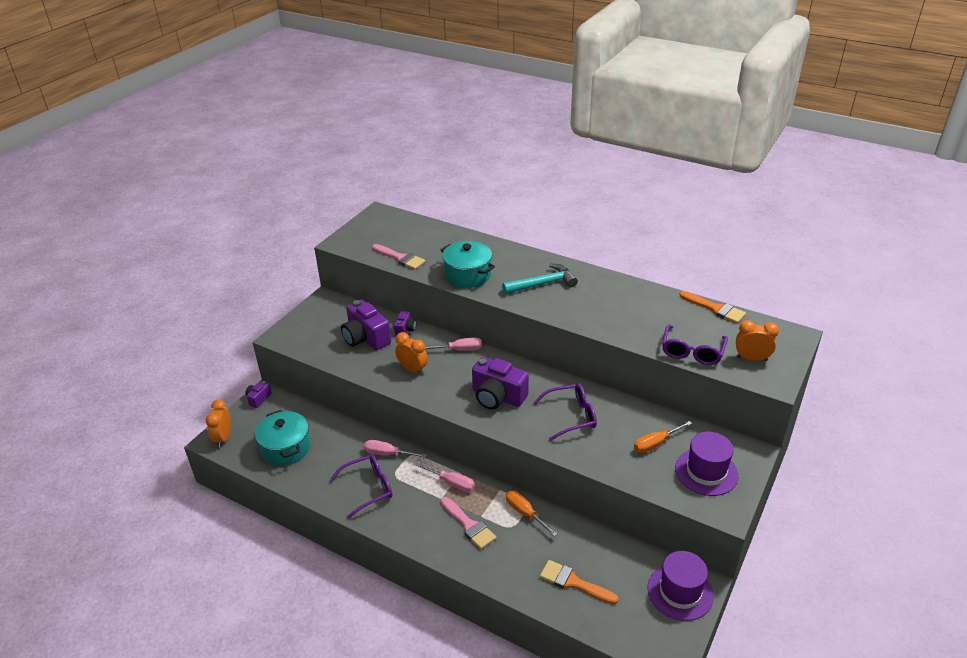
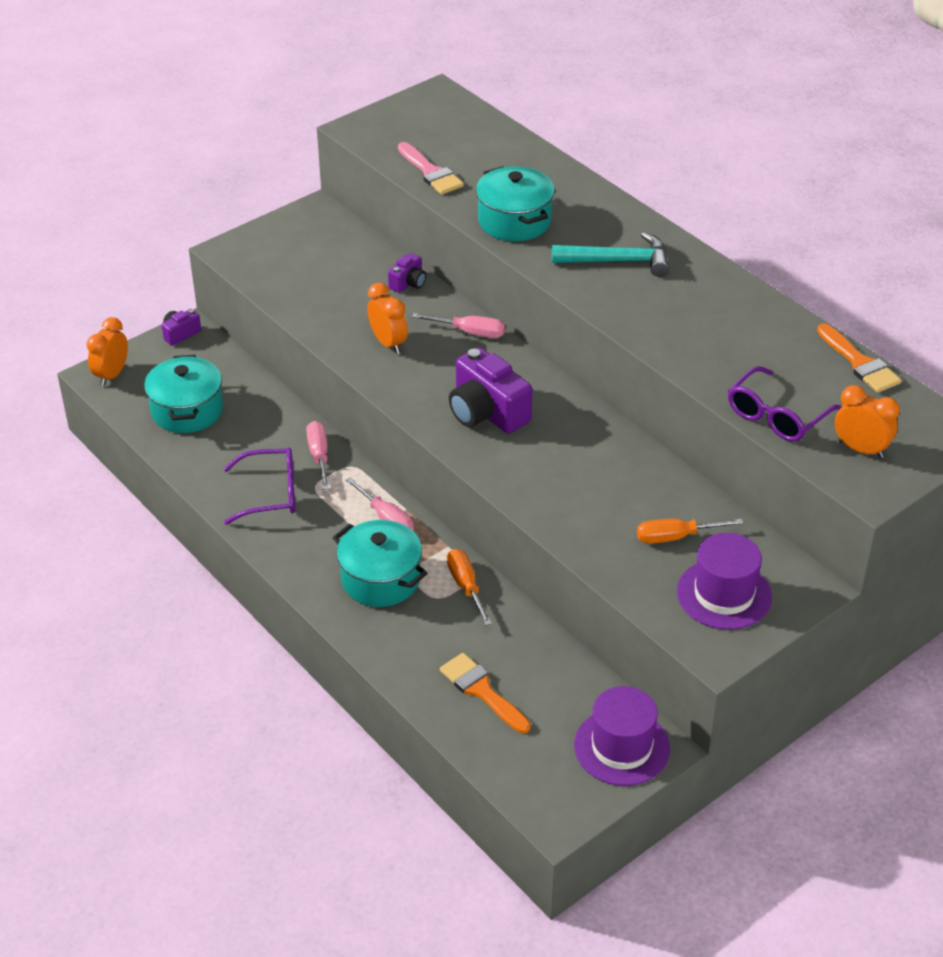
camera: 20 degrees right, 5 degrees up
purple camera [341,300,391,350] -> none
pink screwdriver [364,440,426,458] -> pink screwdriver turned 45 degrees clockwise [306,421,329,490]
pink brush [440,497,496,549] -> turquoise pot [332,520,428,607]
purple glasses [533,383,597,441] -> none

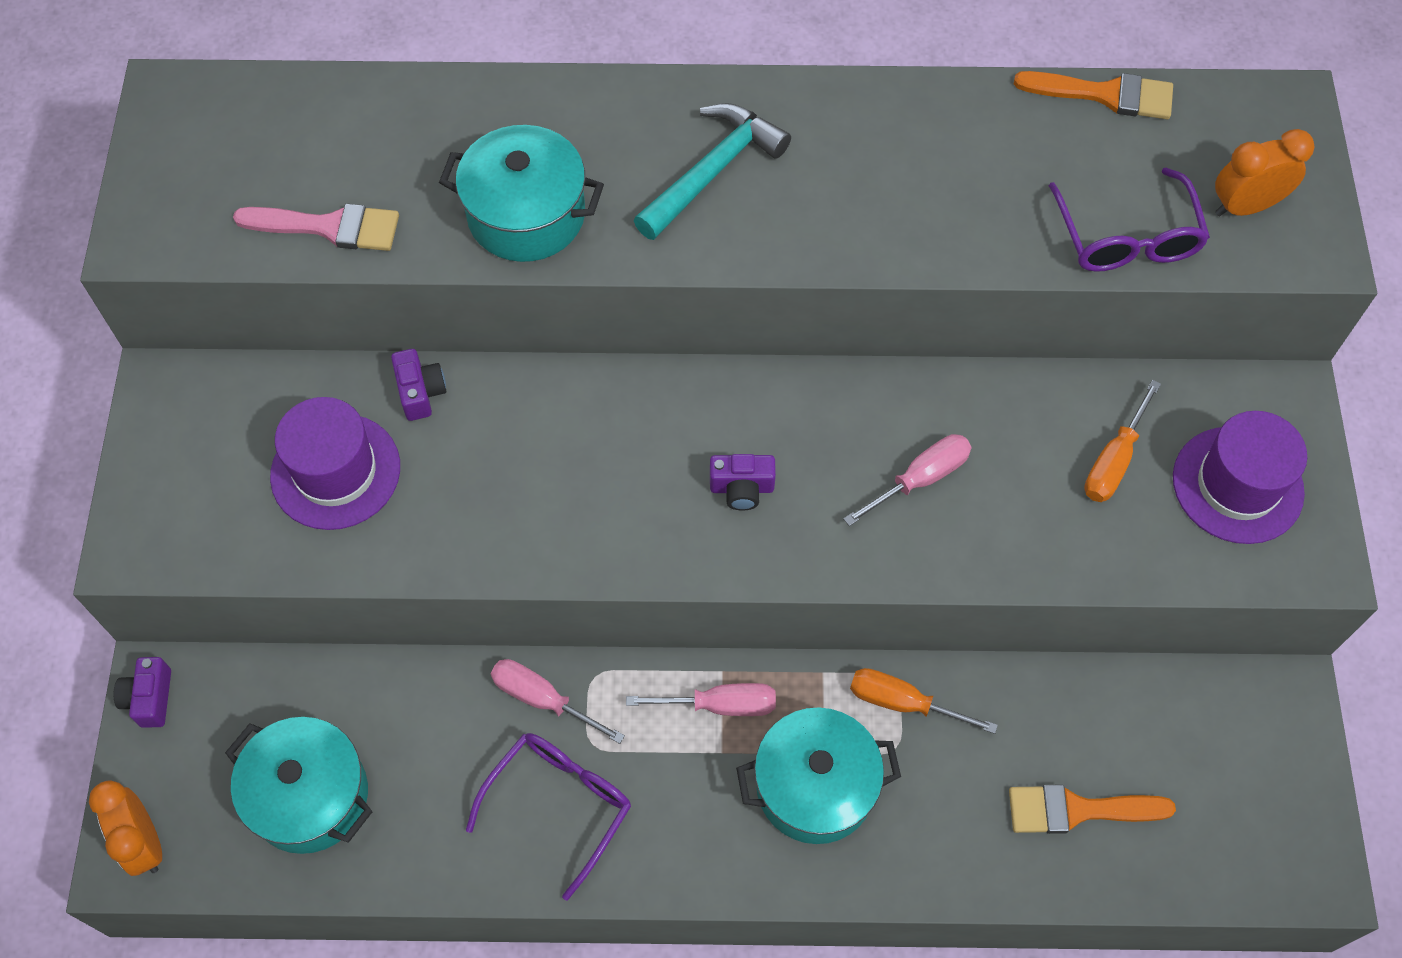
camera: 50 degrees left, 20 degrees up
orange clock [367,283,408,354] -> none
pink screwdriver [412,313,505,338] -> pink screwdriver moved to [843,434,972,526]
purple camera [449,347,532,434] -> purple camera [710,454,776,511], size x0.51
purple hat [574,686,670,786] -> purple hat moved to [270,397,400,530]

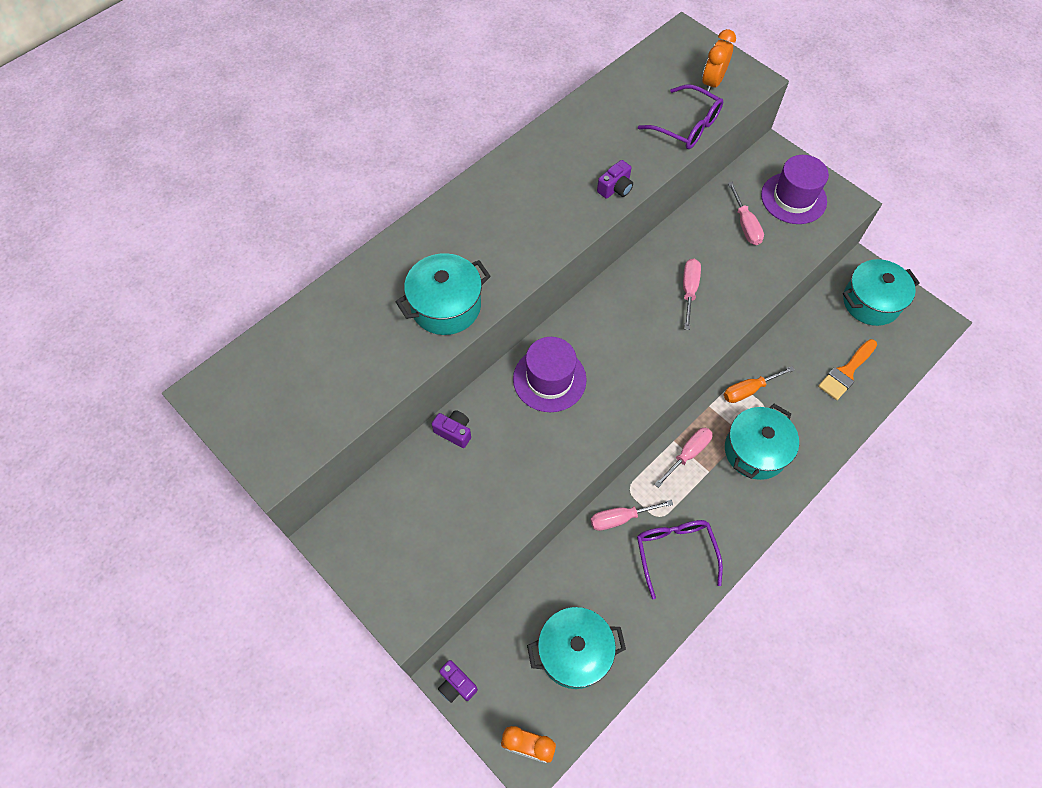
camera: 45 degrees left, 0 degrees up
pink brush [233,204,399,251] -> none
purple hat [270,397,400,530] -> purple hat moved to [513,337,587,412]
turquoise hammer [634,103,791,240] -> none
purple camera [710,454,776,511] -> purple camera moved to [597,160,633,199]
orange brush [1014,71,1173,119] -> none
orange screwdriver [1084,380,1161,502] -> pink screwdriver [728,182,764,245]
none -> turquoise pot [843,259,920,326]

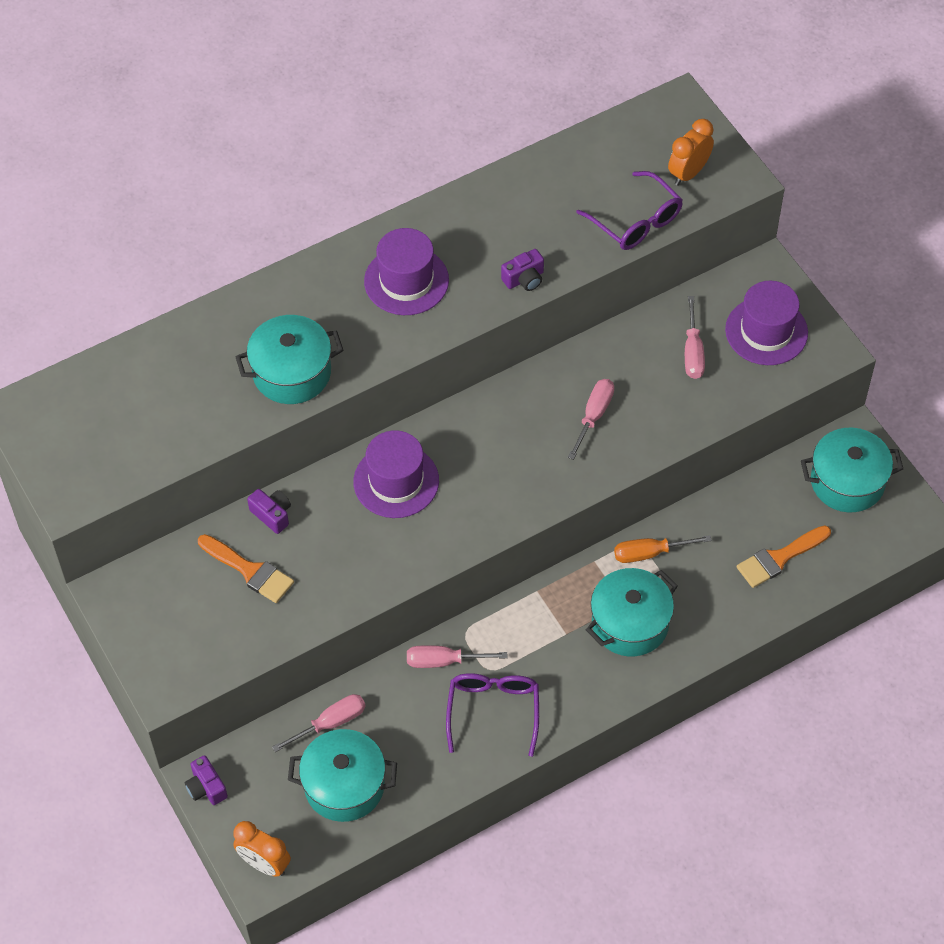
camera: 15 degrees right, 5 degrees down
pink screwdriver [654,427,713,488] -> pink screwdriver moved to [272,694,366,752]
none -> orange brush [198,534,294,603]
none -> purple hat [364,228,449,315]

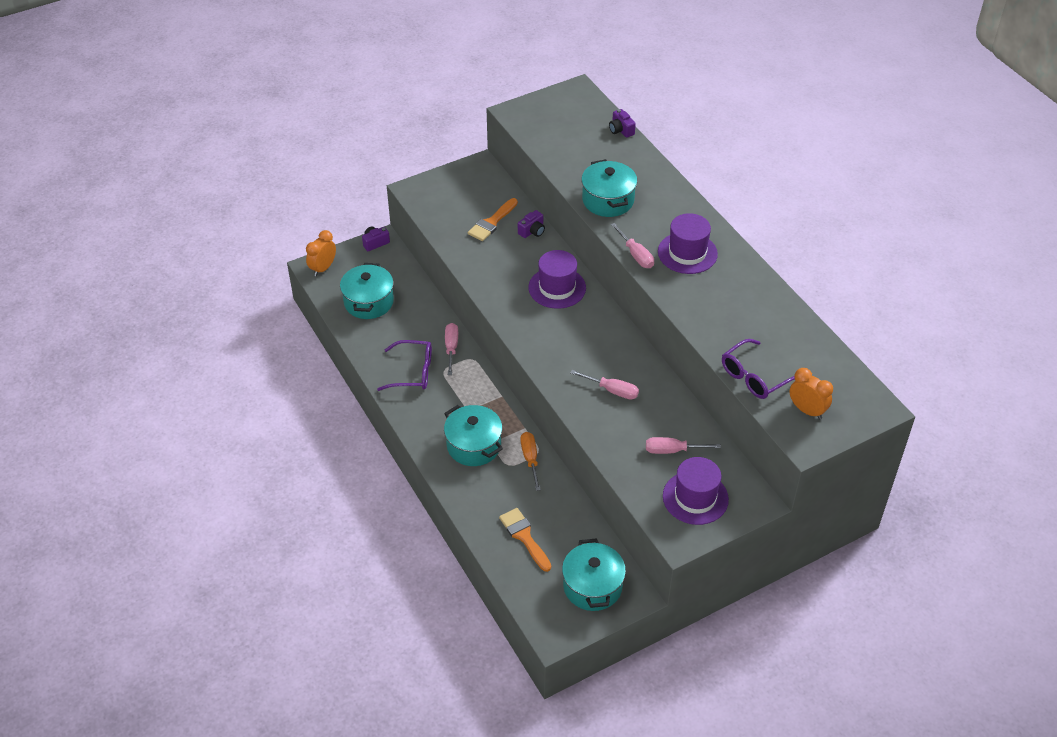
camera: 90 degrees right, 10 degrees down
pink screwdriver [272,694,366,752] -> pink screwdriver moved to [611,223,654,268]
purple camera [501,249,544,291] -> purple camera moved to [609,109,636,138]

